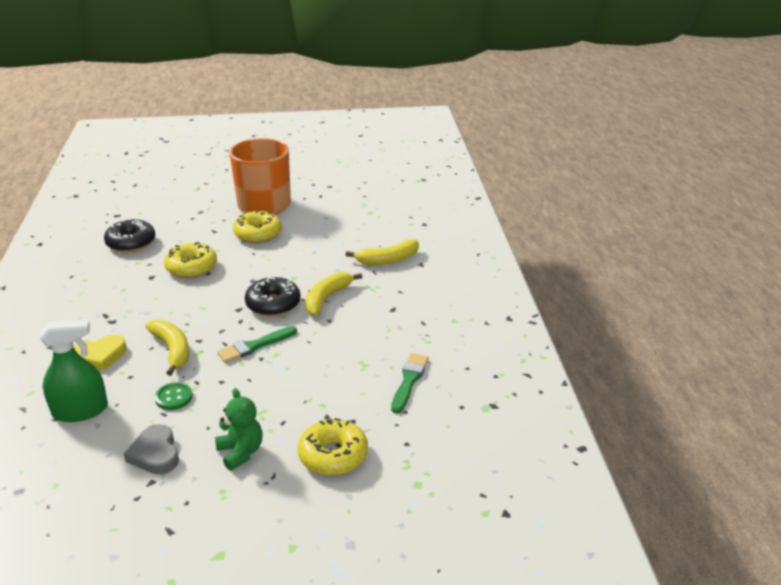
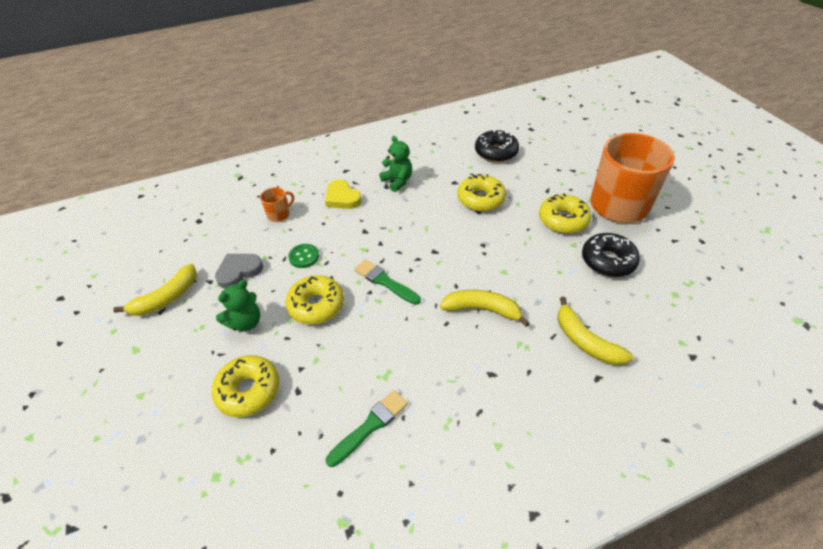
camera: 75 degrees right, 15 degrees up
green spray bottle [40,319,108,422] -> orange mug [260,187,294,222]
yellow banana [145,320,189,376] -> yellow banana moved to [113,264,197,316]
black donut [245,277,301,316] -> black donut moved to [582,233,640,277]
green brush [391,353,429,414] -> green brush turned 45 degrees counterclockwise [326,390,408,467]
none -> yellow donut [285,275,344,324]
none -> green teddy bear [379,136,412,192]

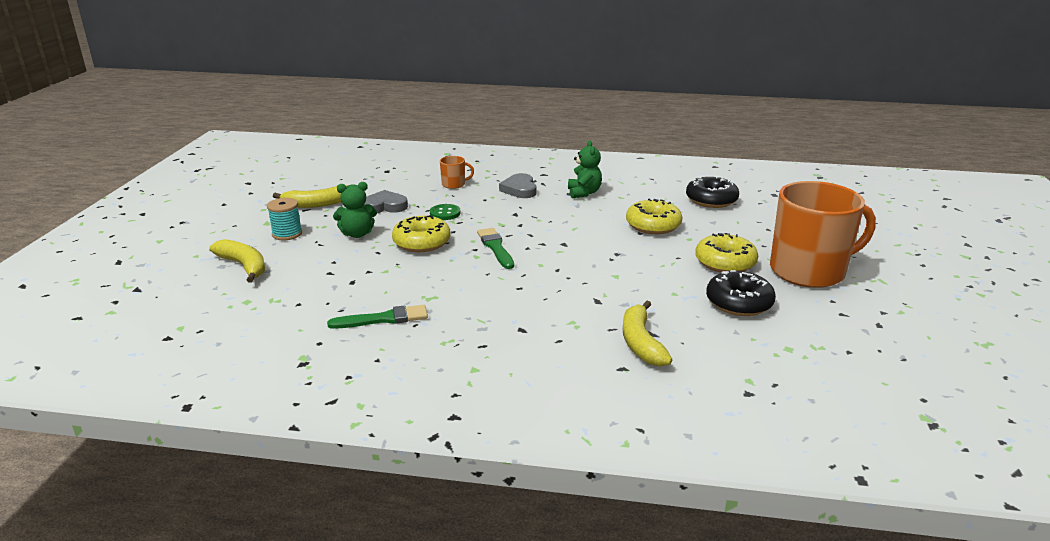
camera: 30 degrees right, 20 degrees down
yellow donut [211,355,280,417] -> none
yellow heart [325,179,361,209] -> grey heart [499,173,536,198]
yellow banana [440,290,530,327] -> yellow banana moved to [209,239,265,283]
none -> turquoise spool [267,198,302,240]

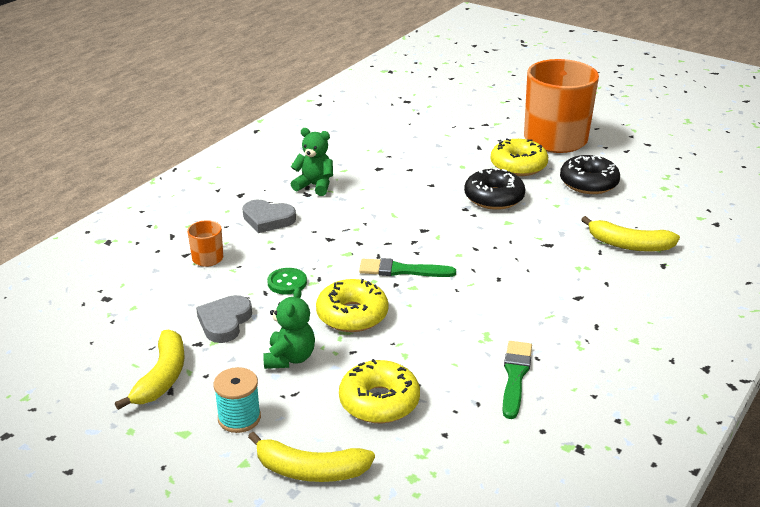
camera: 65 degrees left, 5 degrees up
yellow banana [209,239,265,283] -> yellow banana turned 150 degrees counterclockwise [248,432,375,482]
yellow donut [626,199,683,234] -> yellow donut moved to [339,359,420,423]
black donut [686,176,739,208] -> black donut moved to [464,167,525,210]

